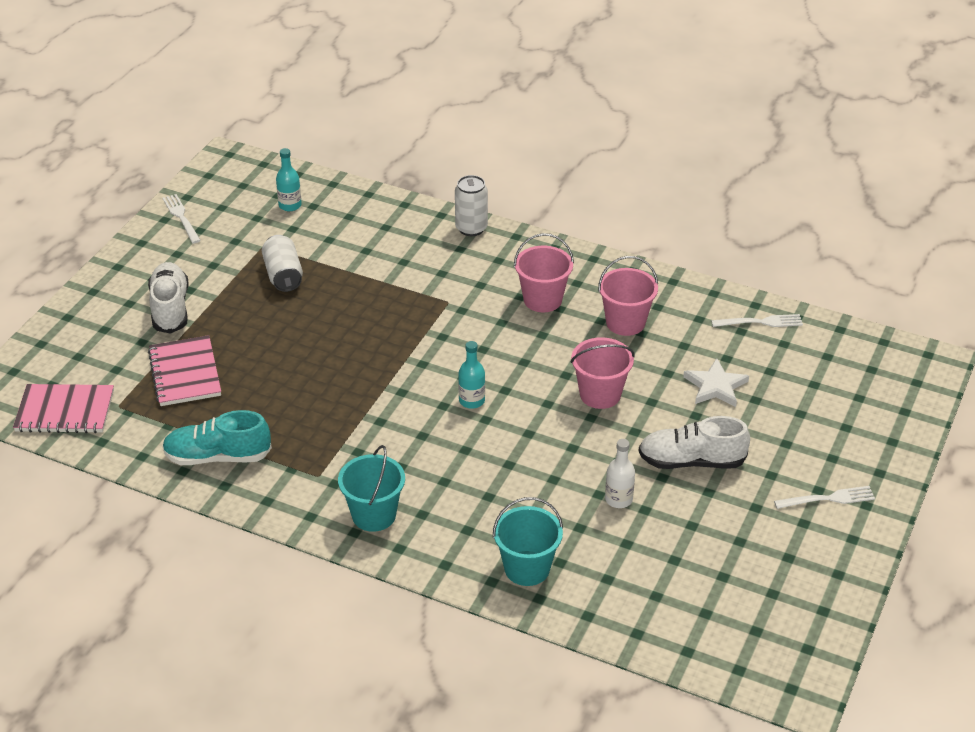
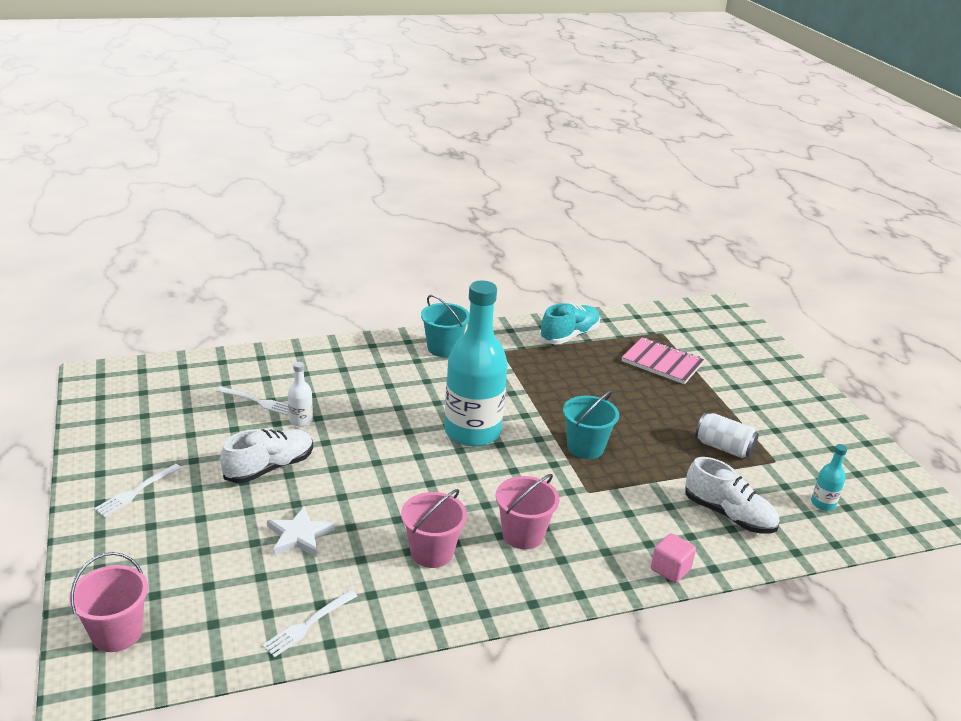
camera: 135 degrees right, 10 degrees down
pink notebook [13,384,114,433] -> none
white shoe [148,262,188,334] -> white shoe moved to [685,457,779,534]
white fork [162,194,201,243] -> white fork moved to [217,387,289,415]
white can [455,175,488,236] -> pink cube [651,533,696,583]
turquoise bottle [458,341,485,409] -> turquoise bottle [444,281,508,446], size x2.46
turquoise bucket [493,497,563,586] -> turquoise bucket moved to [563,390,619,459]
pink bucket [571,337,635,409] -> pink bucket moved to [69,552,148,652]

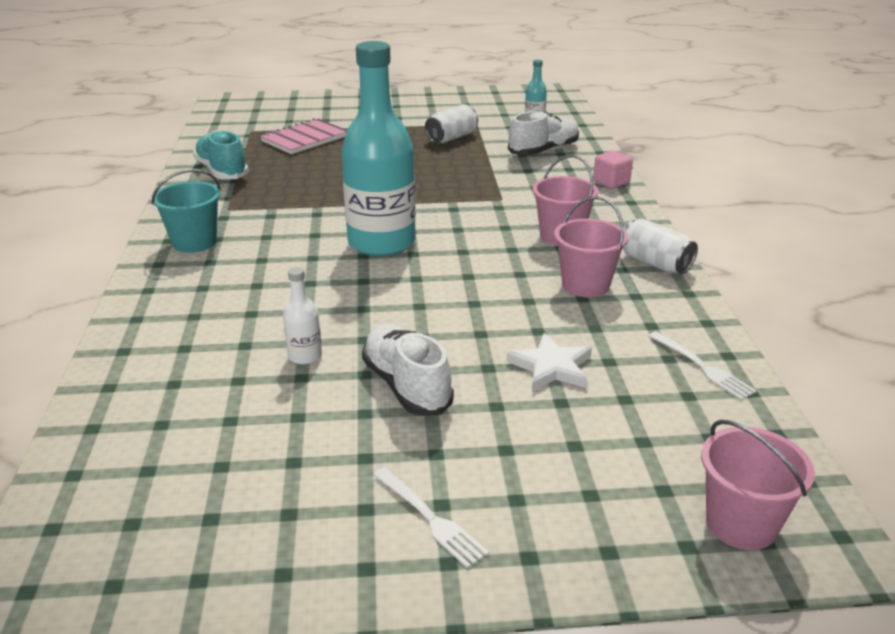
camera: 75 degrees left, 0 degrees up
white fork [217,387,289,415] -> none
turquoise bucket [563,390,619,459] -> none
none -> white can [622,218,698,274]

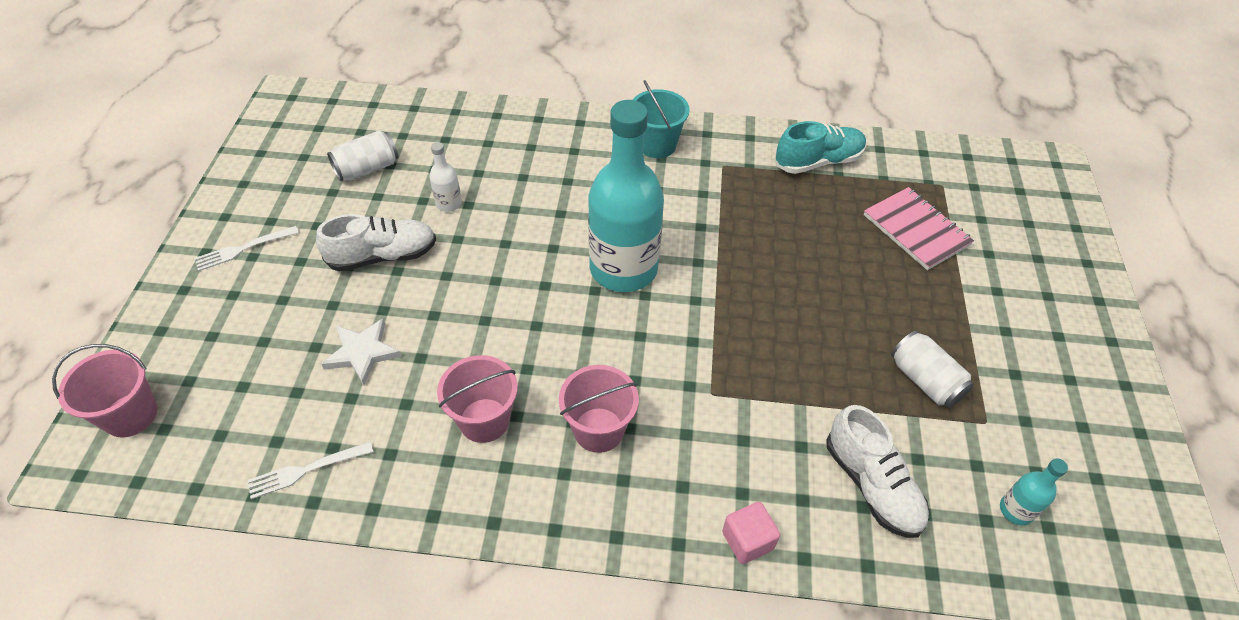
camera: 100 degrees right, 20 degrees up
white can [622,218,698,274] -> white can moved to [327,131,398,181]

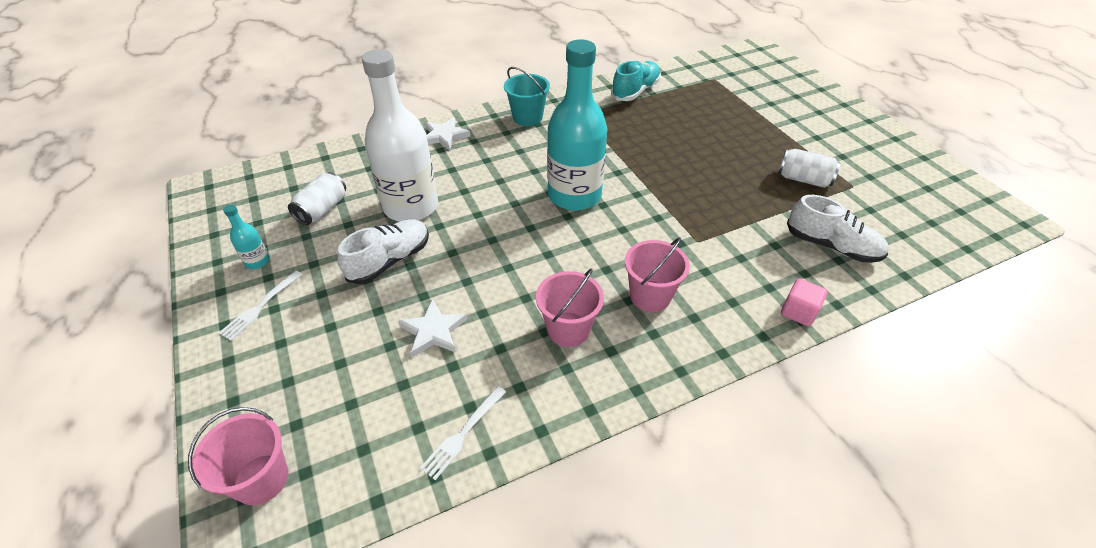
camera: 30 degrees left, 5 degrees down
white bottle [430,142,462,212] -> white bottle [362,49,438,221], size x2.46
pink notebook [864,187,974,270] -> none
turquoise bottle [1000,458,1068,526] -> turquoise bottle moved to [223,204,270,269]
none -> white star [425,117,470,151]

